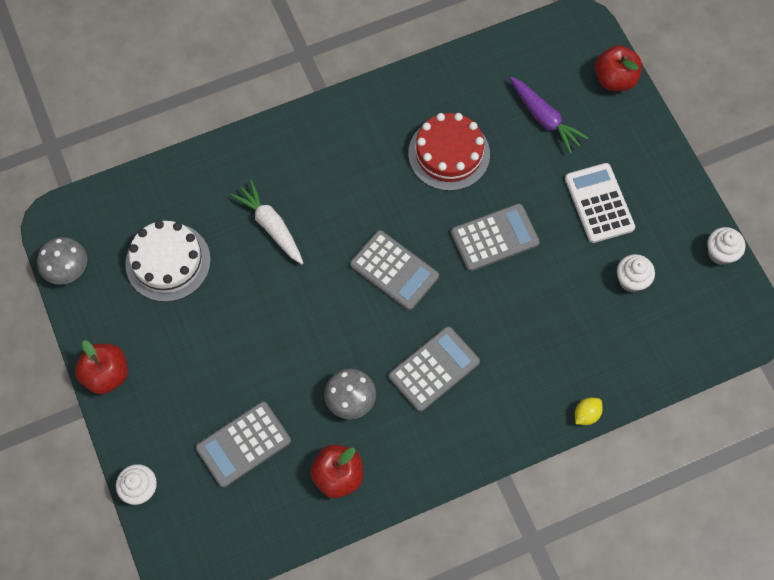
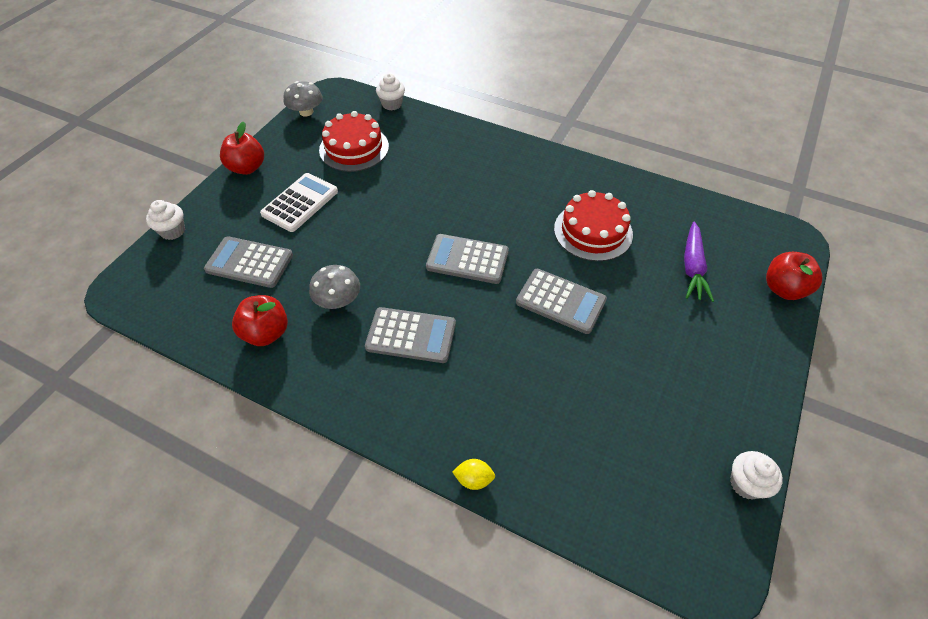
camera: 50 degrees right, 15 degrees down
white cake [125,220,211,302] -> red cake [319,111,389,172]
white carrot [230,180,303,264] -> none
grey calculator [350,230,439,310] -> grey calculator turned 105 degrees clockwise [426,234,509,284]
white calculator [565,163,635,243] -> white calculator moved to [260,173,338,232]
white cupcake [617,254,655,292] -> white cupcake moved to [376,74,405,110]

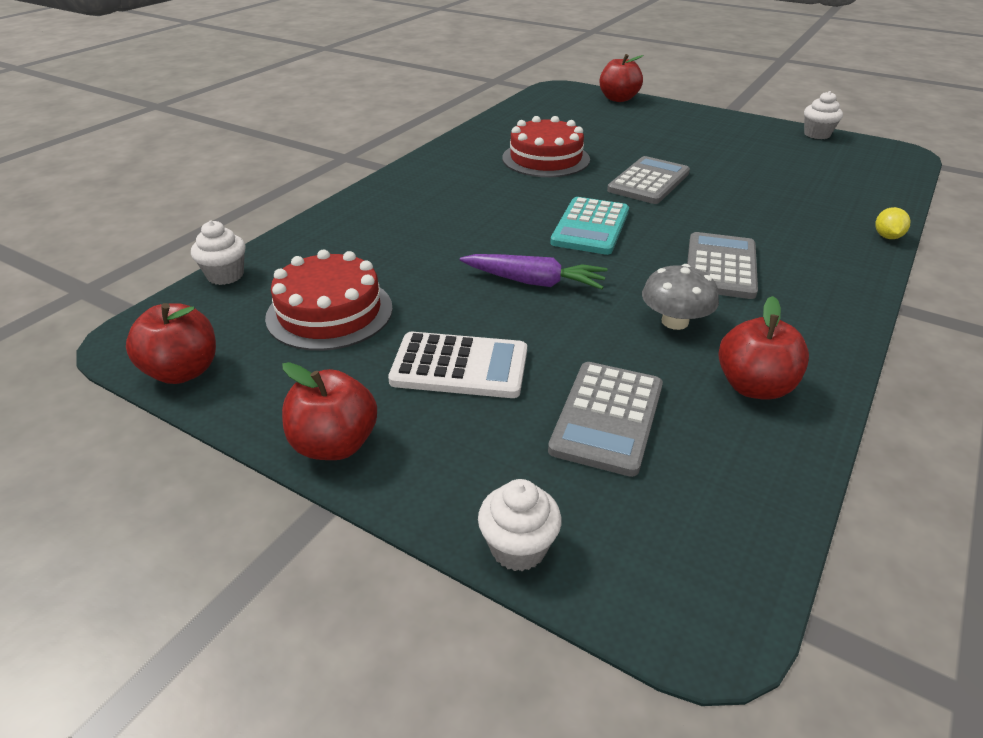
camera: 85 degrees left, 15 degrees down
white calculator [260,173,338,232] -> white calculator turned 150 degrees clockwise [388,332,527,398]
grey mushroom [284,81,323,116] -> red apple [126,303,216,384]
grey calculator [426,234,509,284] -> turquoise calculator [550,197,629,255]
purple carrot [684,222,714,302] -> purple carrot moved to [460,254,607,289]

